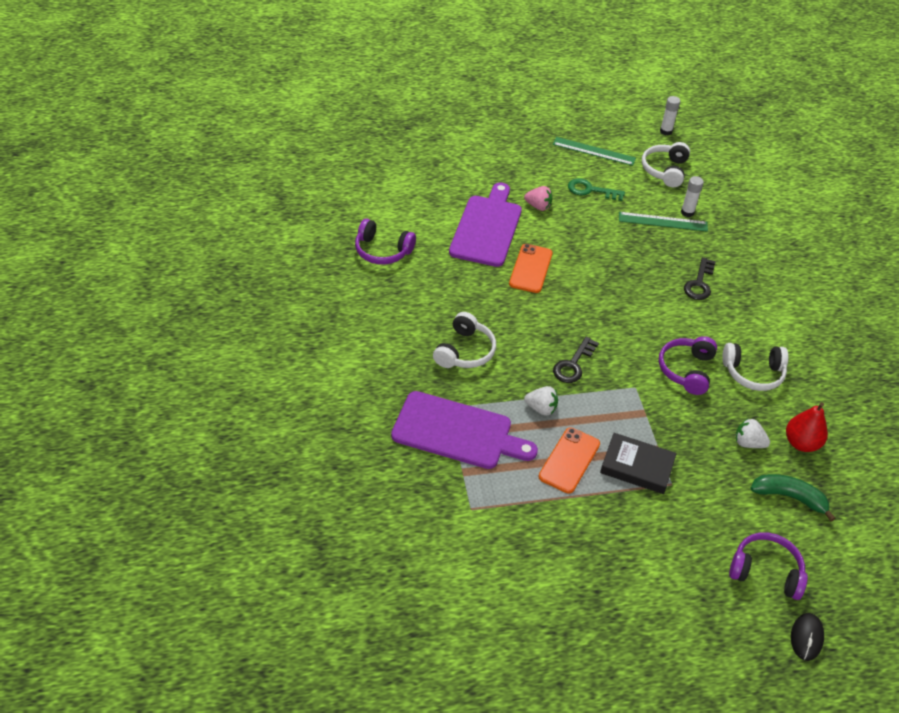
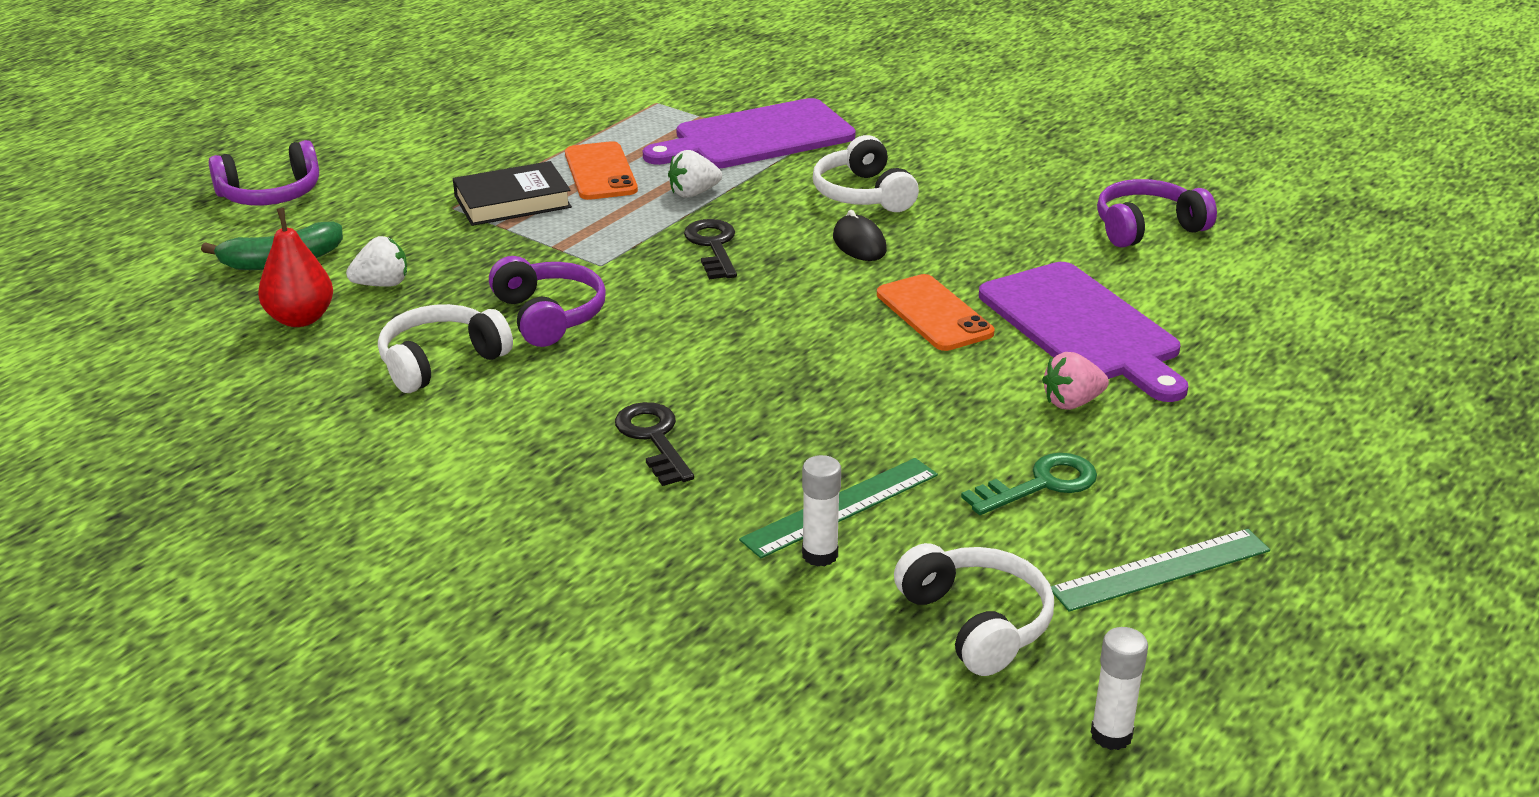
camera: 140 degrees right, 15 degrees down
black mouse [791,613,824,661] -> black mouse moved to [833,210,887,261]

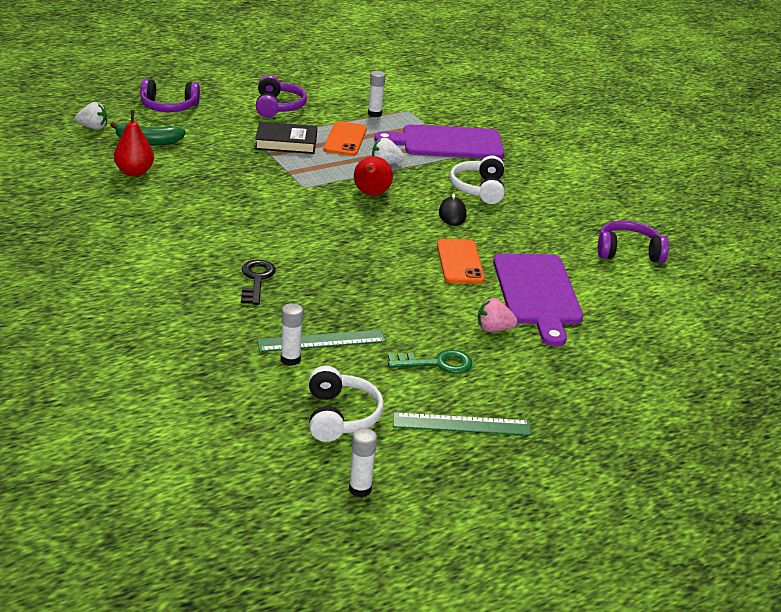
camera: 20 degrees right, 0 degrees up
white strawberry [346,236,407,287] -> white strawberry moved to [75,102,107,130]
white headphones [378,304,513,393] -> none
purple headphones [489,256,606,347] -> purple headphones moved to [256,75,307,117]
black key [684,219,737,279] -> red pear [354,156,393,196]
none -> white glue stick [368,71,385,117]

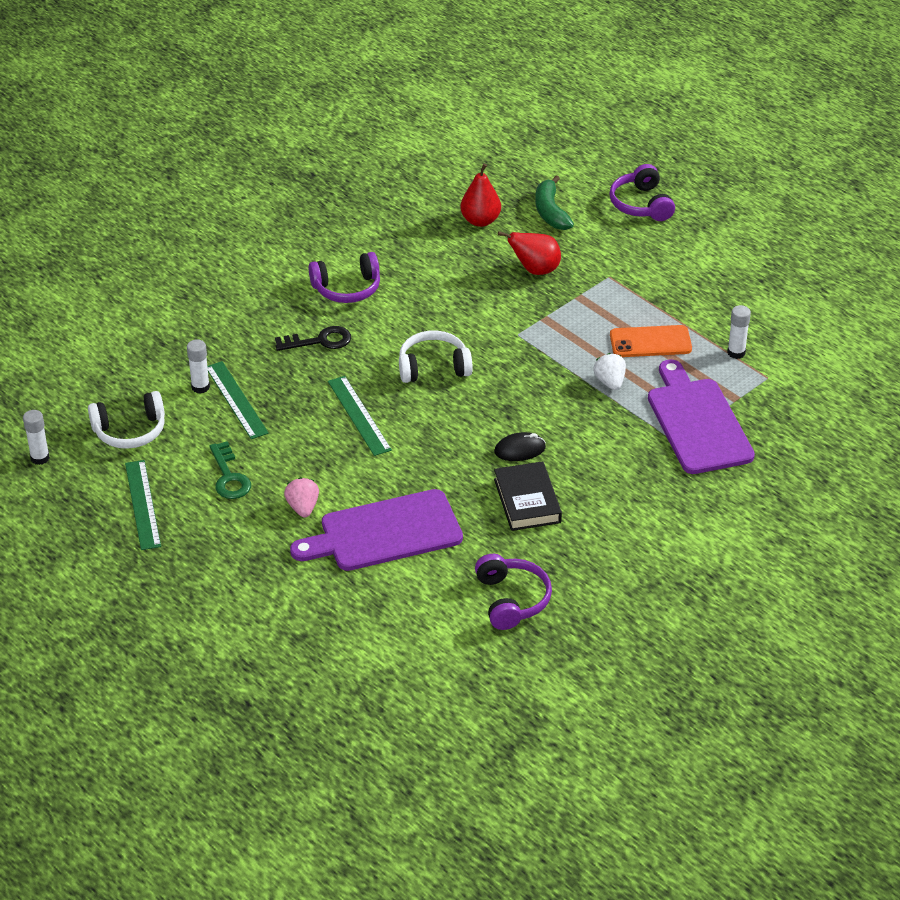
camera: 80 degrees right, 10 degrees up
white strawberry [75,102,107,130] -> none
black book [255,122,317,154] -> black book moved to [494,461,562,531]
purple headphones [256,75,307,117] -> purple headphones moved to [309,252,380,303]
red pear [354,156,393,196] -> red pear moved to [498,231,561,275]
orange phone [437,239,485,284] -> none
white headphones [450,156,505,204] -> white headphones moved to [399,330,473,383]
none -> green ruler [328,376,392,456]

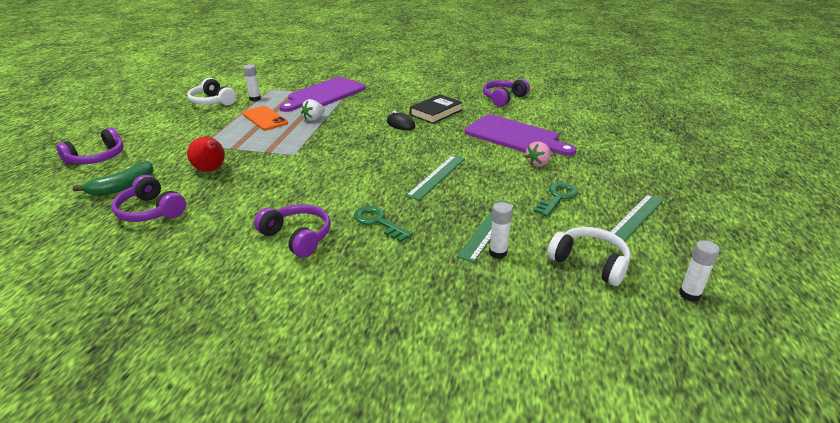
camera: 125 degrees left, 10 degrees down
black key [275,326,351,351] -> green key [354,206,413,242]
white headphones [399,330,473,383] -> white headphones moved to [187,78,236,105]
red pear [460,164,501,227] -> purple headphones [111,175,186,222]

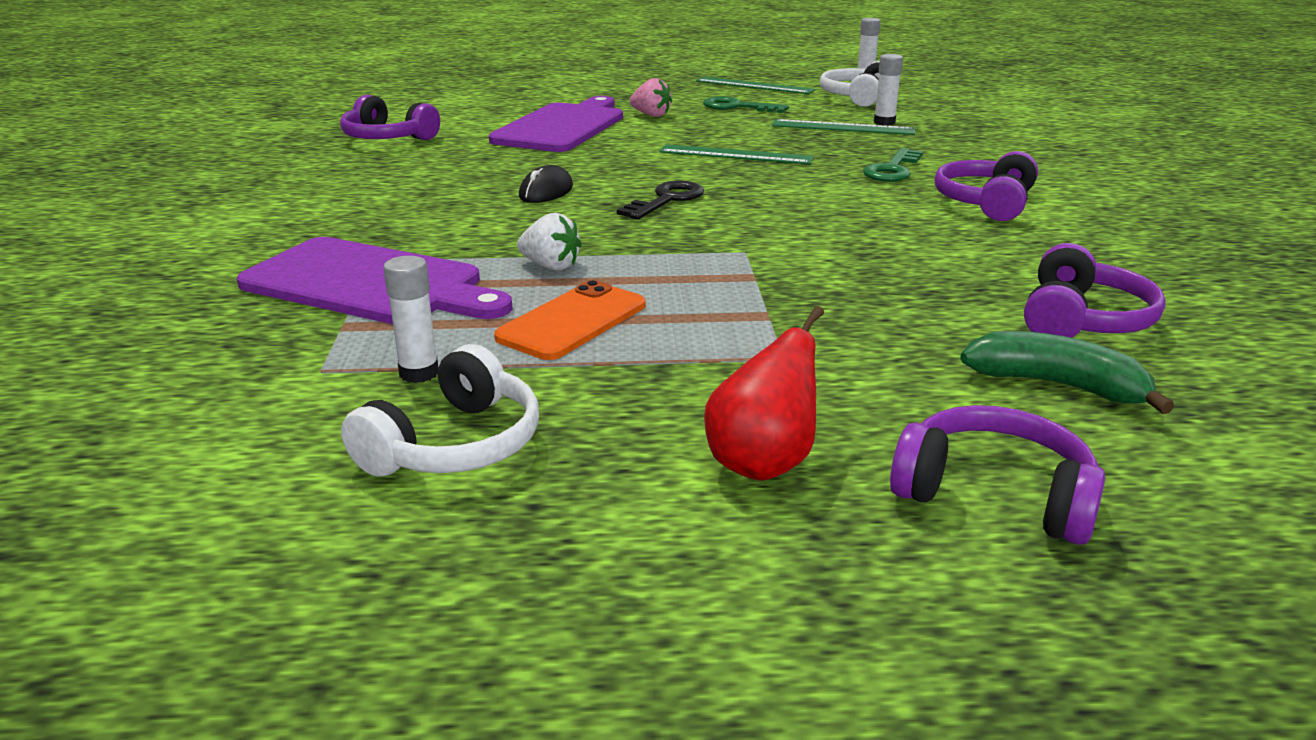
camera: 105 degrees left, 5 degrees down
red pear [187,137,225,171] -> red pear moved to [704,306,824,481]
black book [410,94,463,124] -> none
none -> black key [617,181,704,220]

